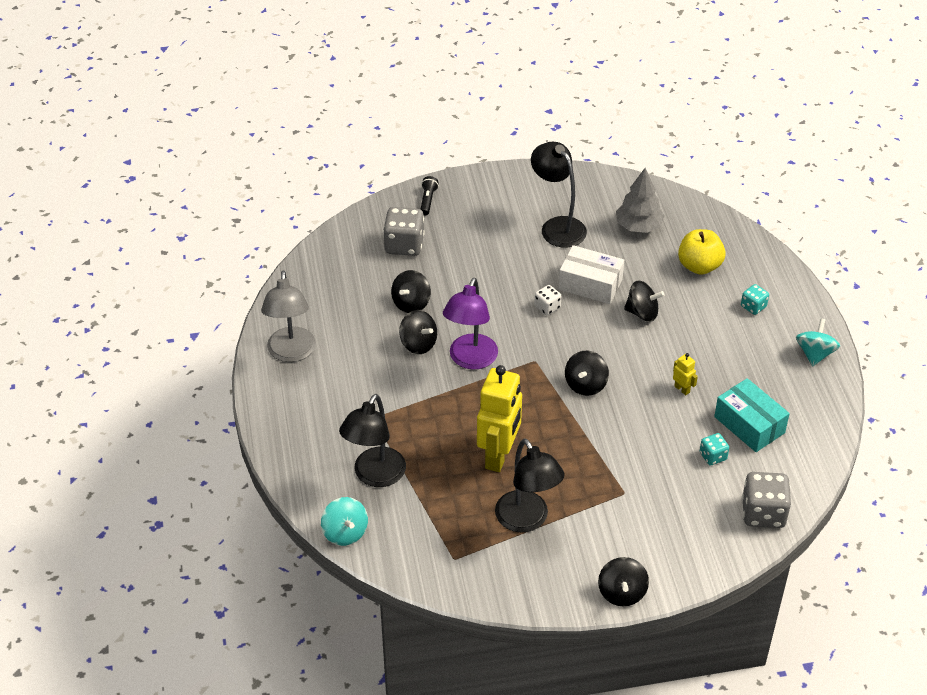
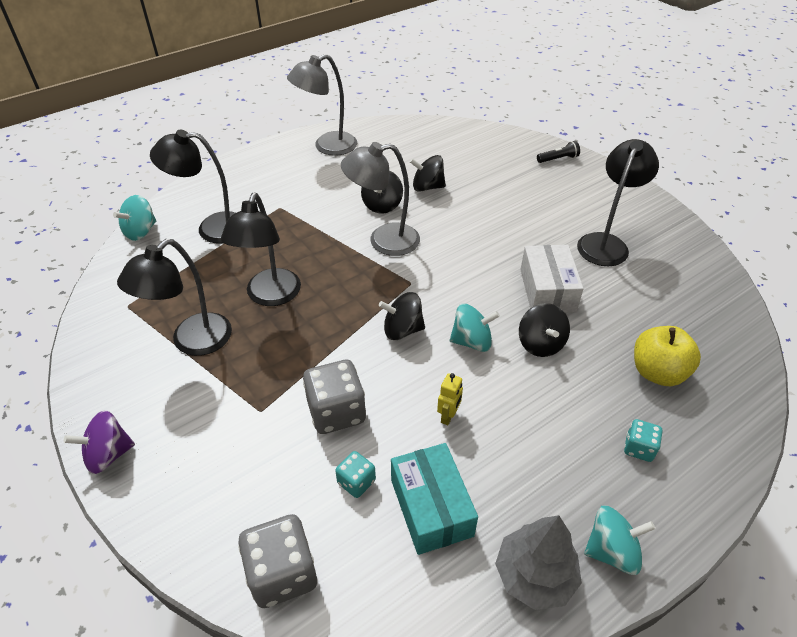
camera: 65 degrees right, 0 degrees up
grey dice [383,207,425,256] -> grey dice moved to [303,360,366,434]
purple lamp [443,278,498,370] -> grey lamp [341,142,420,256]
yellow robot [477,365,522,472] -> black lamp [221,193,301,306]
white dice [535,285,561,315] -> none
black spinning top [598,557,649,606] -> purple spinning top [64,410,135,474]
grey tree [616,168,665,233] -> grey tree moved to [495,515,582,610]
turquoise box [714,378,790,452] -> turquoise box turned 45 degrees counterclockwise [391,443,478,555]
none -> turquoise spinning top [450,304,500,352]

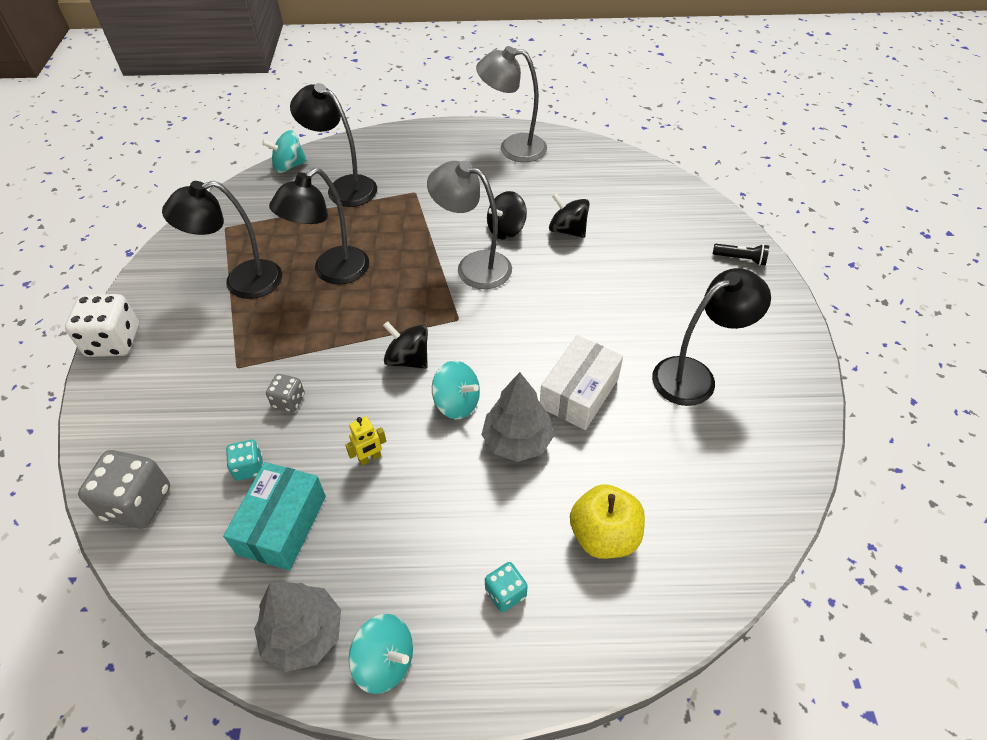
camera: 35 degrees right, 5 degrees up
purple spinning top [64,410,135,474] -> white dice [65,294,139,357]
grey dice [303,360,366,434] -> grey dice [266,374,305,412], size x0.54
black spinning top [519,303,570,357] -> grey tree [481,372,554,462]

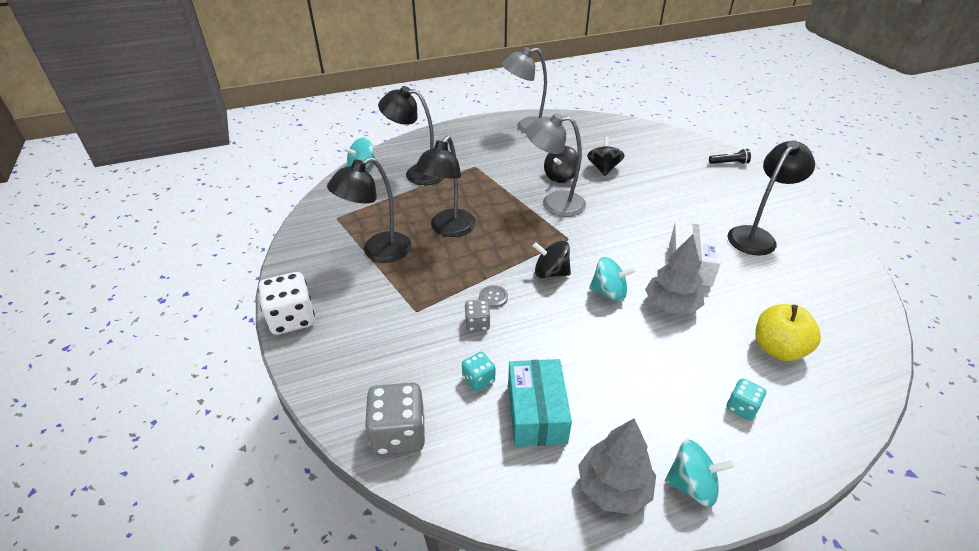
camera: 20 degrees left, 10 degrees down
yellow robot [345,416,386,466] -> none
black spinning top [549,193,590,238] -> black spinning top turned 75 degrees clockwise [587,137,625,176]
none -> grey button [479,285,508,308]

